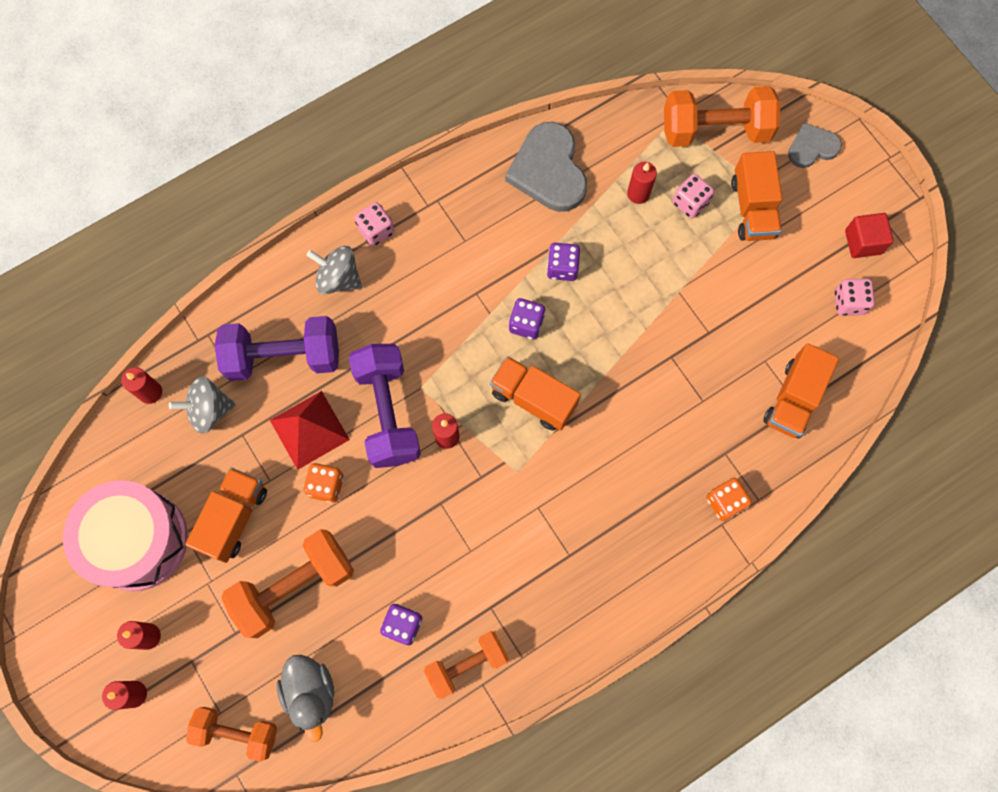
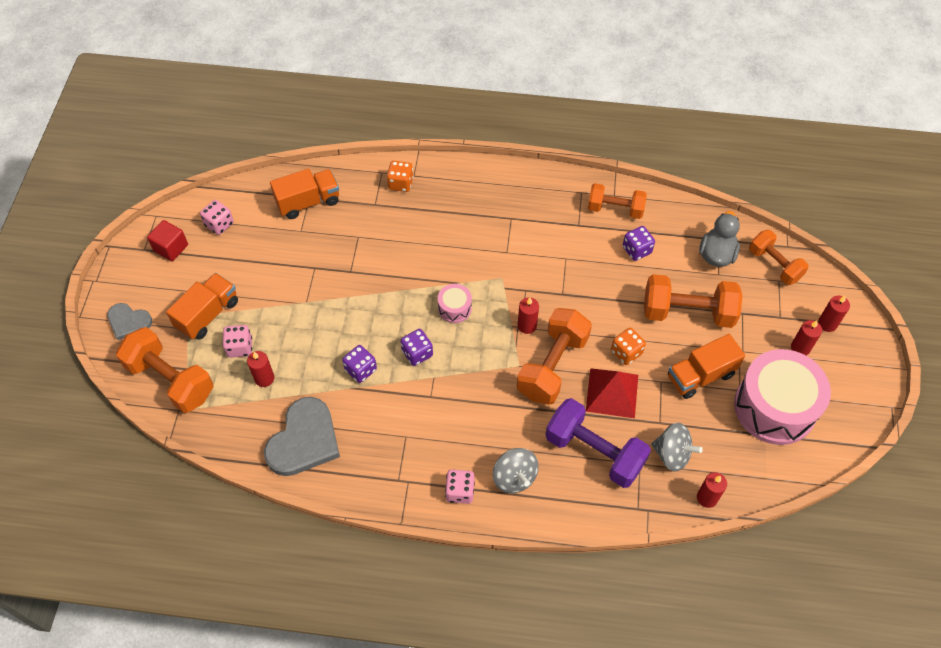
camera: 140 degrees left, 15 degrees down
purple dumbbell [349,344,421,468] -> orange dumbbell [517,308,592,405]
orange truck [490,356,581,431] -> pink drum [438,284,472,323]

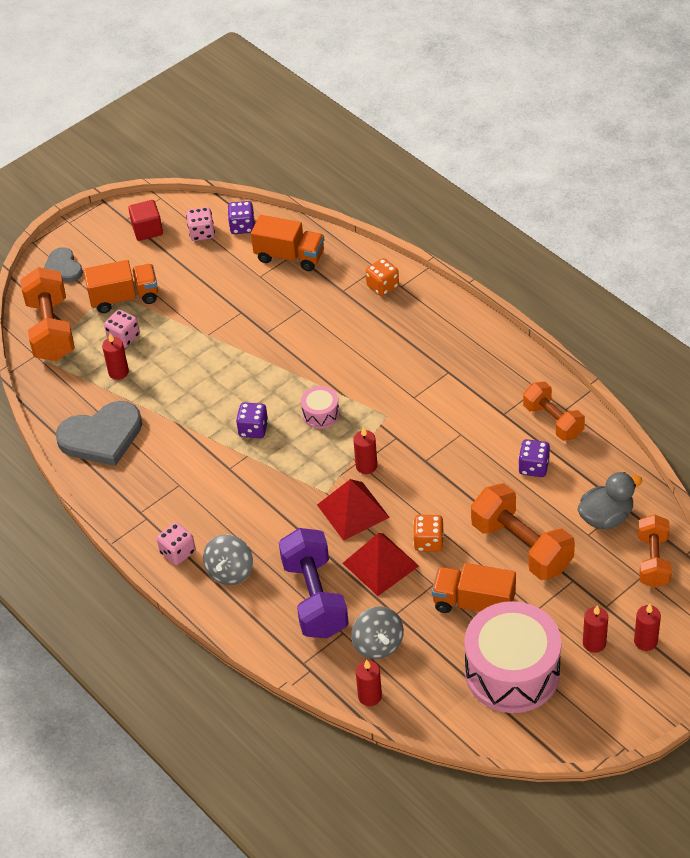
camera: 45 degrees right, 10 degrees down
purple dice [342,345,377,383] -> purple dice moved to [228,201,255,234]
orange dumbbell [517,308,592,405] -> red pyramid [317,479,390,541]

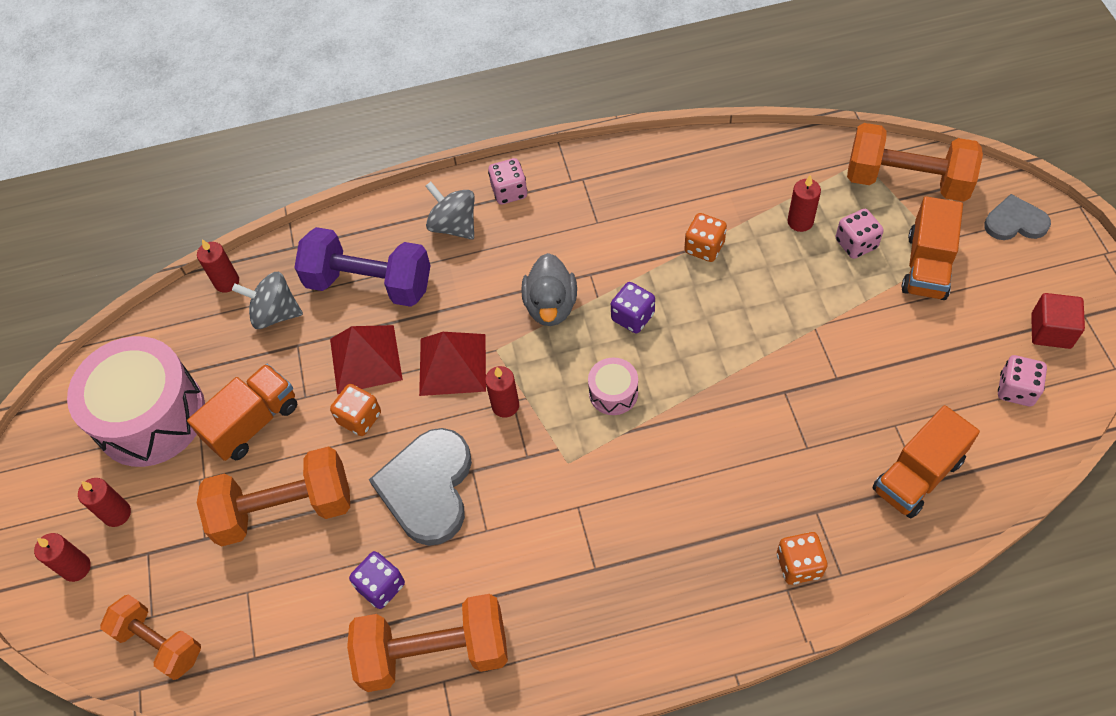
camera: 120 degrees right, 10 degrees up
grey heart [56,401,142,466] -> grey heart moved to [369,428,472,546]
purple dice [228,201,255,234] -> none
orange dumbbell [523,382,585,441] -> orange dumbbell [347,594,508,692], size x1.54
grey duck [577,472,642,530] -> grey duck moved to [521,253,577,326]
none -> orange dice [684,213,727,262]

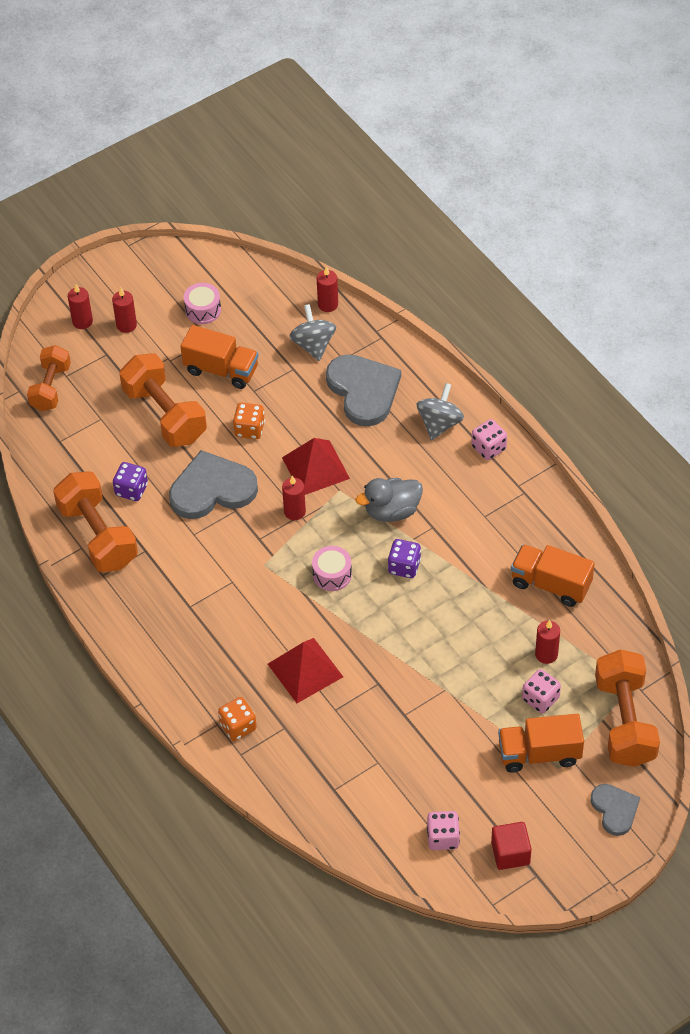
camera: 65 degrees right, 5 degrees down
pink drum [67,336,205,467] -> pink drum [184,283,221,324], size x0.44
purple dumbbell [294,227,431,307] -> grey heart [326,354,401,427]
red pyramid [330,325,403,394] -> red pyramid moved to [268,638,343,703]
orange dice [684,213,727,262] -> none
orange truck [872,405,980,518] -> orange truck moved to [511,544,595,607]

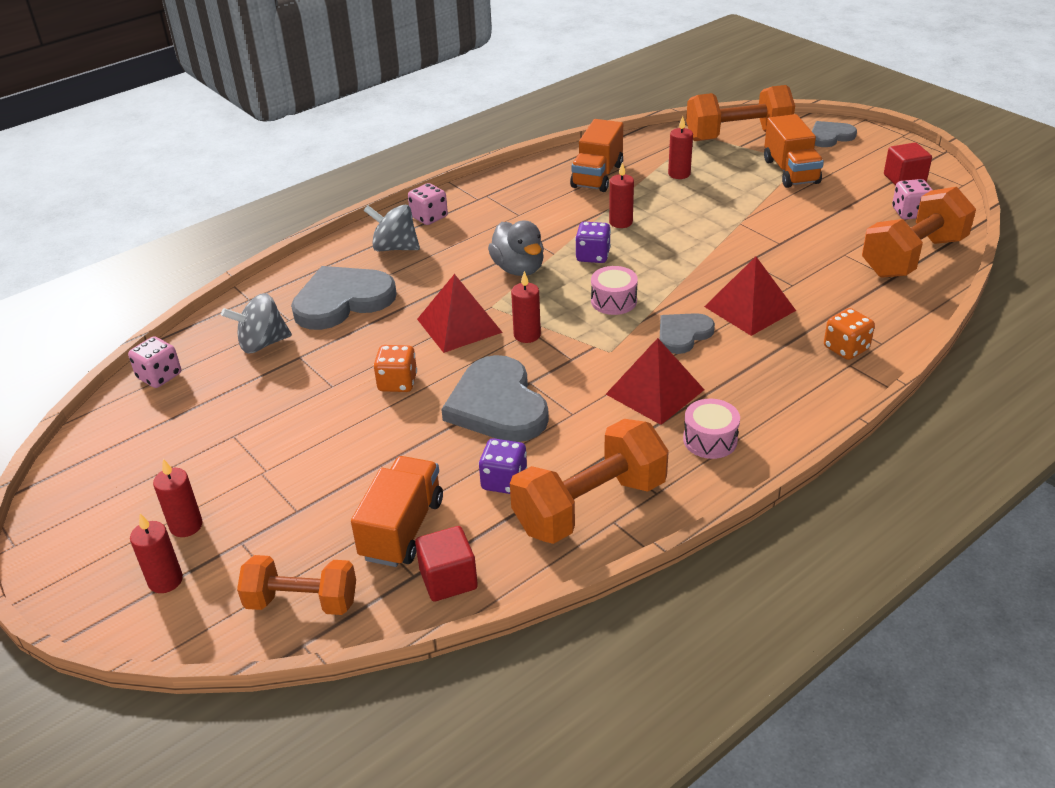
camera: 95 degrees left, 15 degrees down
orange dumbbell [119,354,207,447] -> orange dumbbell moved to [862,187,976,278]
orange truck [180,325,259,389] -> orange truck moved to [351,456,443,567]
pink drum [184,283,221,324] -> pink drum moved to [683,399,740,459]
red candle [317,266,338,312] -> red candle moved to [609,162,634,228]
pink dice [522,669,561,713] -> pink dice moved to [128,336,181,388]
none -> red cube [415,526,478,602]
none -> red pyramid [606,338,704,425]
none -> grey heart [660,313,715,354]

